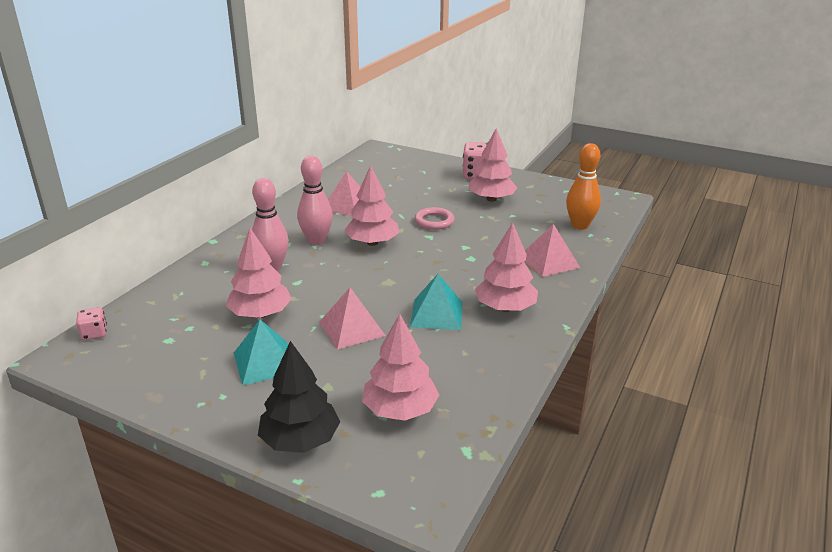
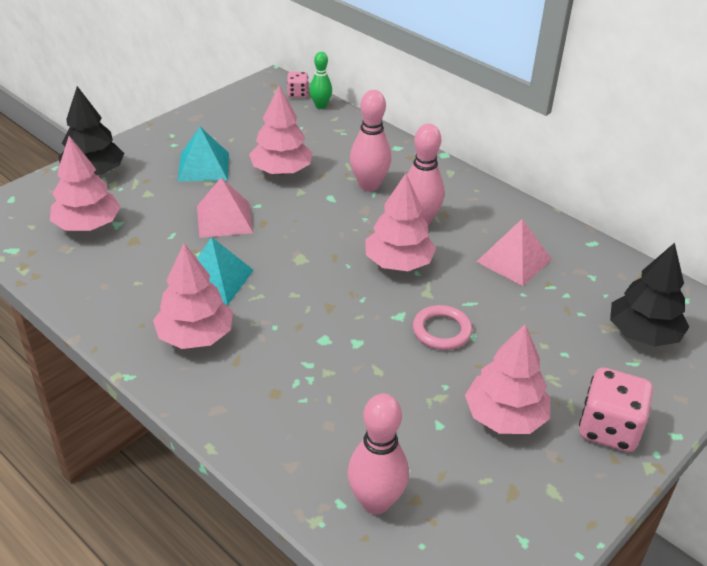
camera: 105 degrees right, 10 degrees up
pink pyramid [525,224,580,277] -> none
orange bowling pin [566,143,601,230] -> pink bowling pin [347,394,409,514]
none -> green bowling pin [310,52,332,109]
none -> black tree [610,243,689,347]

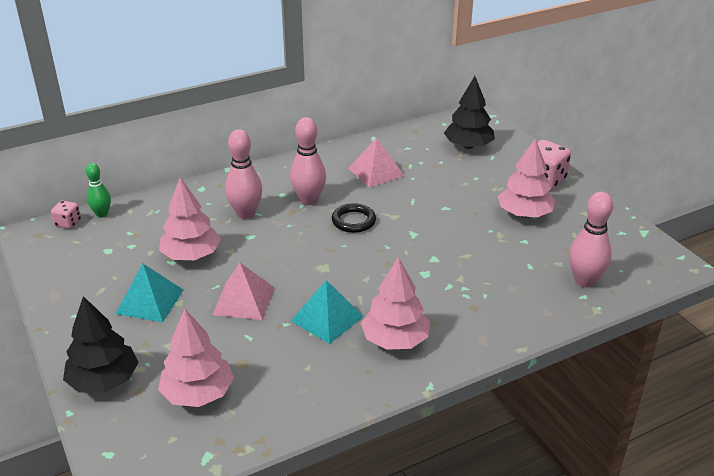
camera: 70 degrees left, 5 degrees down
pink tree [365,174,436,271] -> black ring [332,203,376,233]
pink ring [413,305,473,350] -> none

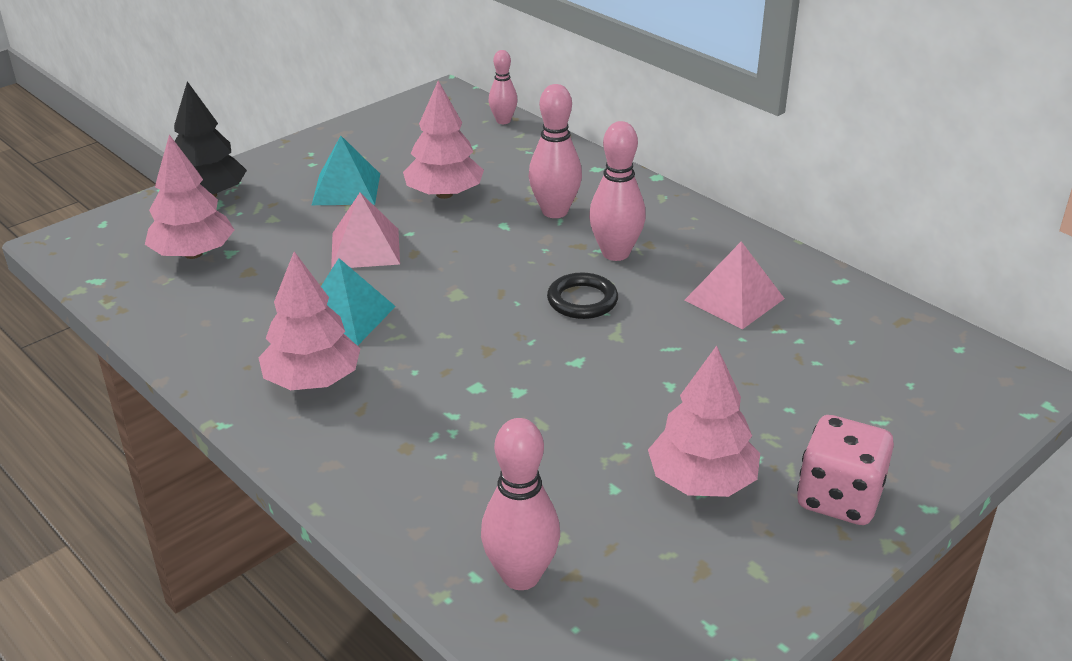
camera: 75 degrees right, 0 degrees up
pink dice [51,200,81,229] -> none
green bowling pin [86,163,111,218] -> pink bowling pin [489,50,518,124]
black tree [444,76,495,149] -> none

